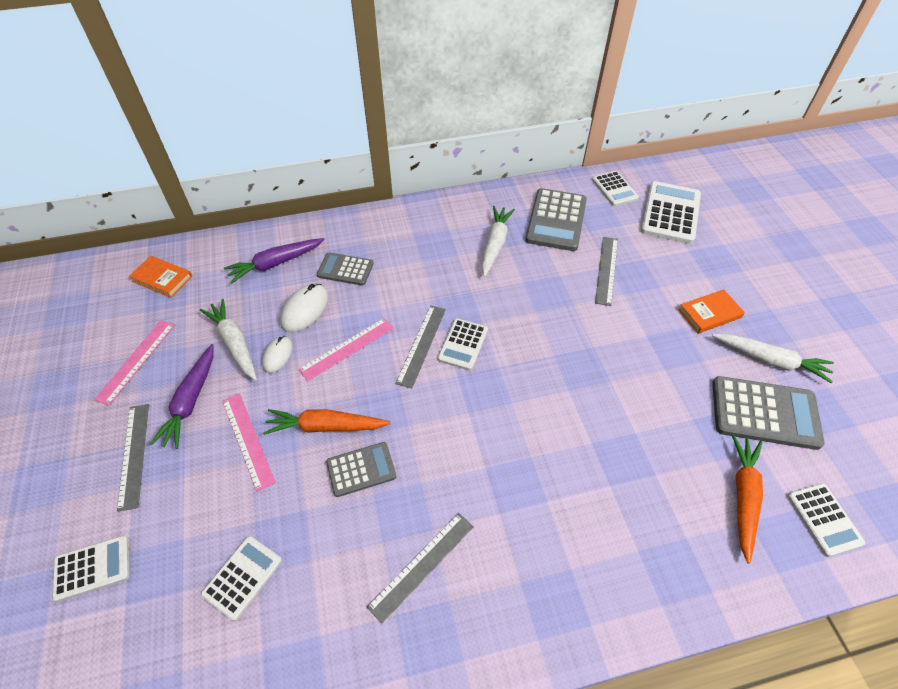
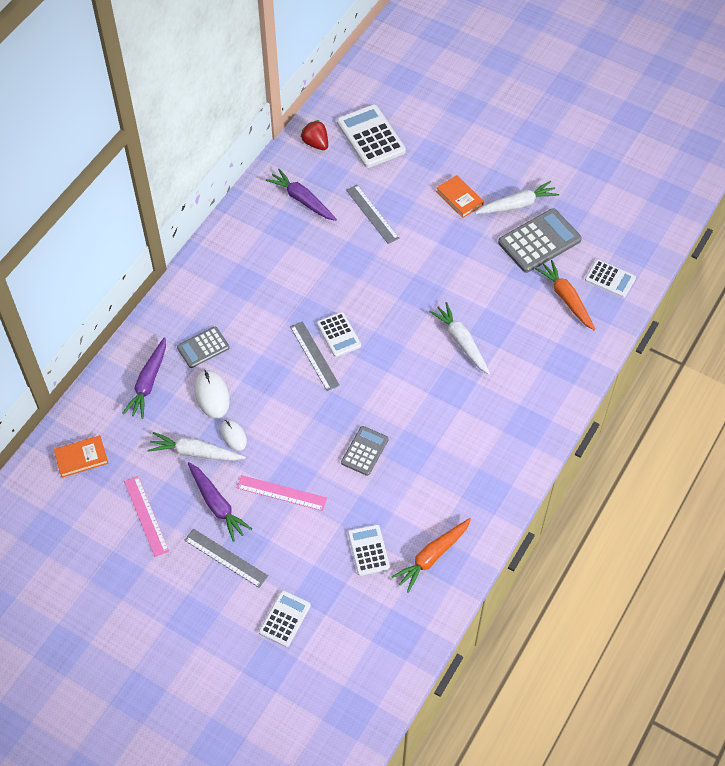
camera: 45 degrees left, 5 degrees up
orange carrot [263,409,390,435] -> orange carrot moved to [391,518,471,593]
pink ruler [298,318,394,381] -> none
grey ruler [367,513,474,624] -> none
white carrot [482,206,515,277] -> white carrot moved to [429,302,490,374]
grey calculator [525,188,587,251] -> purple carrot [266,169,337,221]
white calculator [592,171,639,206] -> red strawberry [301,120,328,150]
orange book [678,289,745,334] -> orange book turned 60 degrees counterclockwise [436,175,484,218]

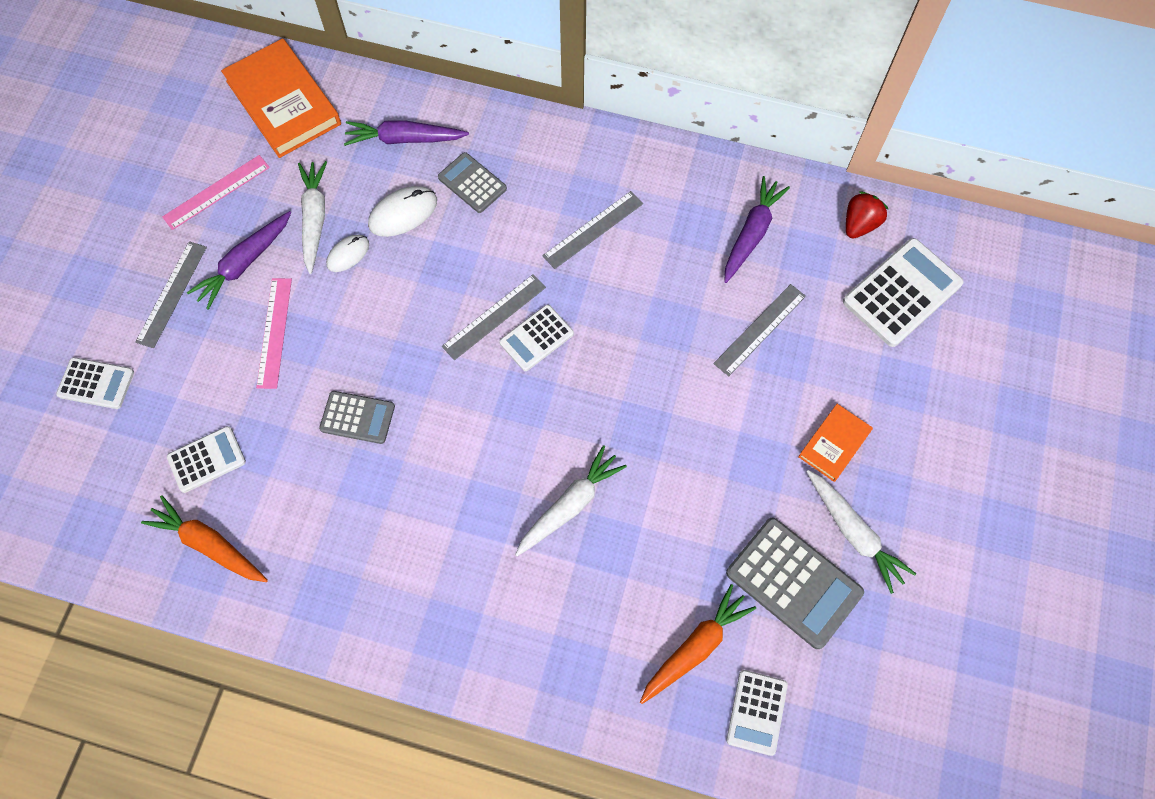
camera: 75 degrees right, 10 degrees up
orange book [54,435,108,478] -> orange book [221,38,341,158], size x1.89
none -> grey ruler [542,191,643,269]

